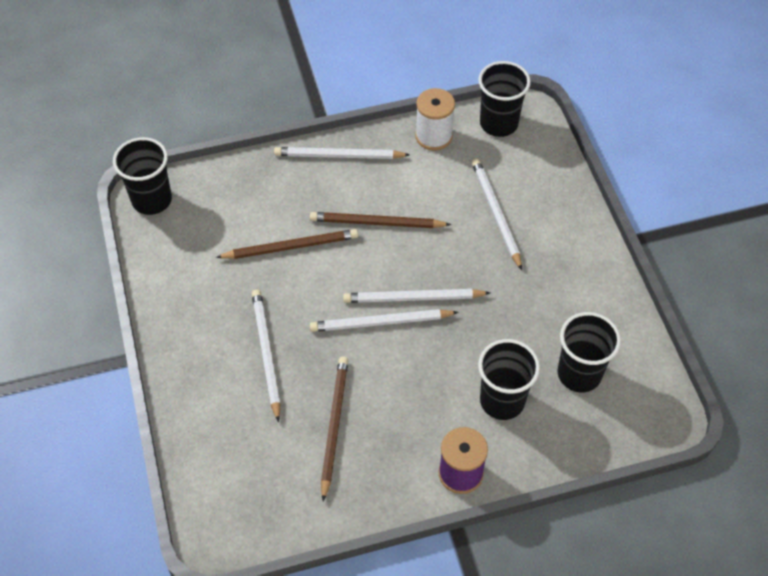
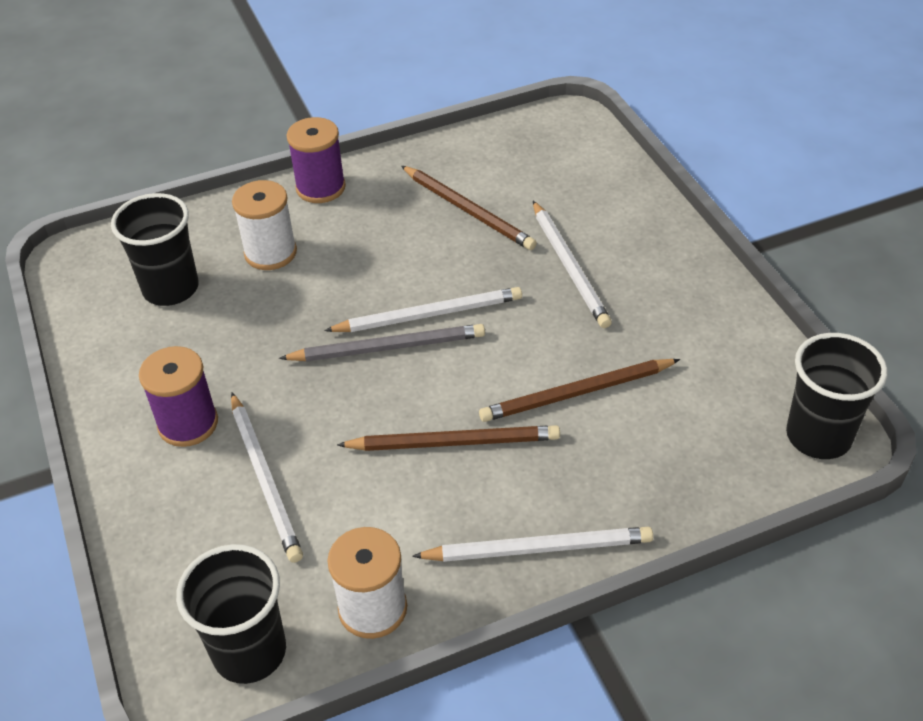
camera: 175 degrees right, 10 degrees down
brown pencil [321,357,348,501] -> brown pencil turned 45 degrees counterclockwise [401,166,537,250]
white pencil [343,289,490,303] -> grey pencil [279,324,485,362]
black cup [478,339,540,420] -> white spool [232,180,297,270]
none -> purple spool [139,346,218,447]

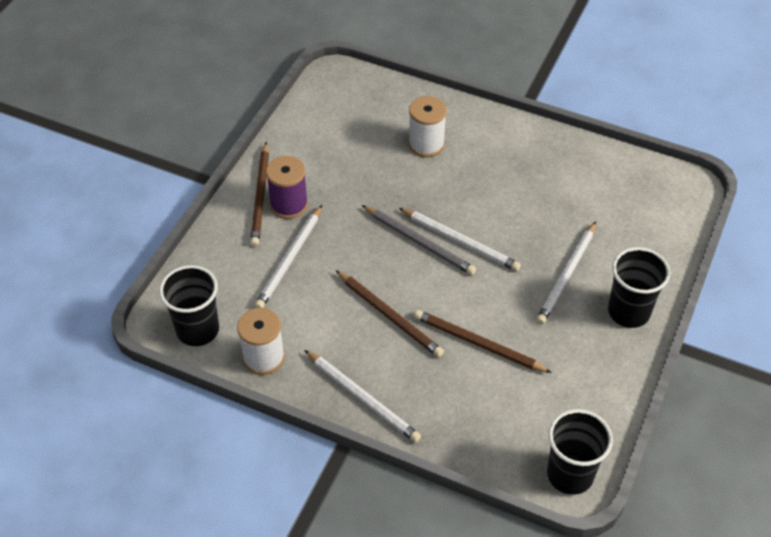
camera: 45 degrees right, 5 degrees up
black cup [111,193,199,306] -> black cup moved to [608,247,670,328]
purple spool [287,117,346,203] -> none
brown pencil [401,166,537,250] -> brown pencil moved to [250,142,269,247]

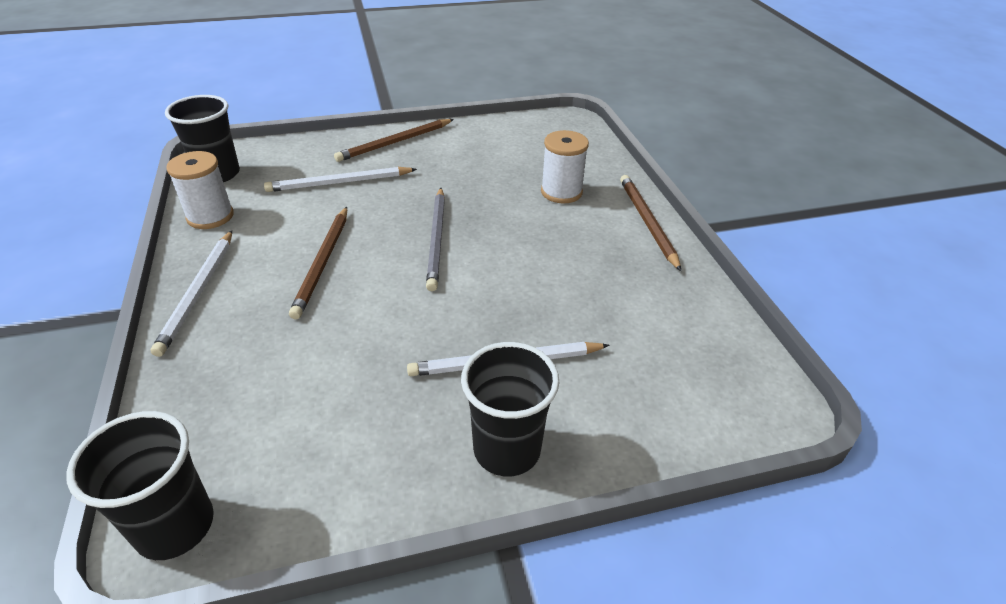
camera: 50 degrees right, 10 degrees down
purple spool [266,156,308,219] -> none
white pencil [399,208,521,271] -> none
brown pencil [414,310,552,373] -> brown pencil moved to [620,175,681,271]

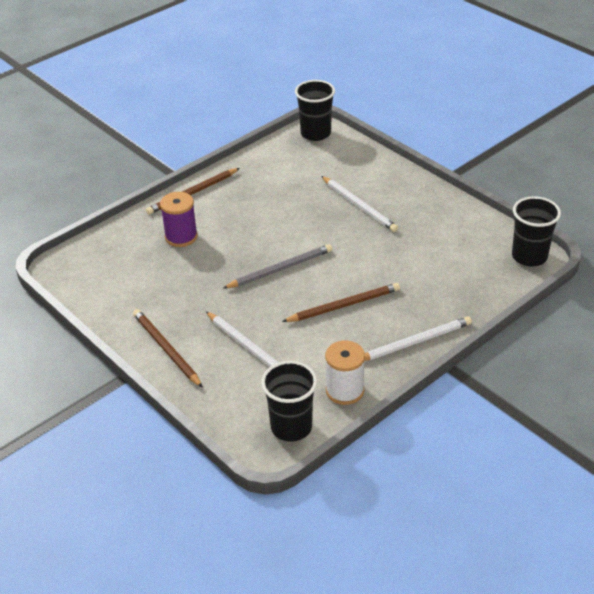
camera: 115 degrees left, 0 degrees up
brown pencil [334,119,454,162] -> brown pencil turned 150 degrees counterclockwise [133,309,203,388]
black cup [461,342,559,477] -> black cup moved to [295,80,335,141]
white spool [541,130,589,203] -> purple spool [160,192,198,247]

